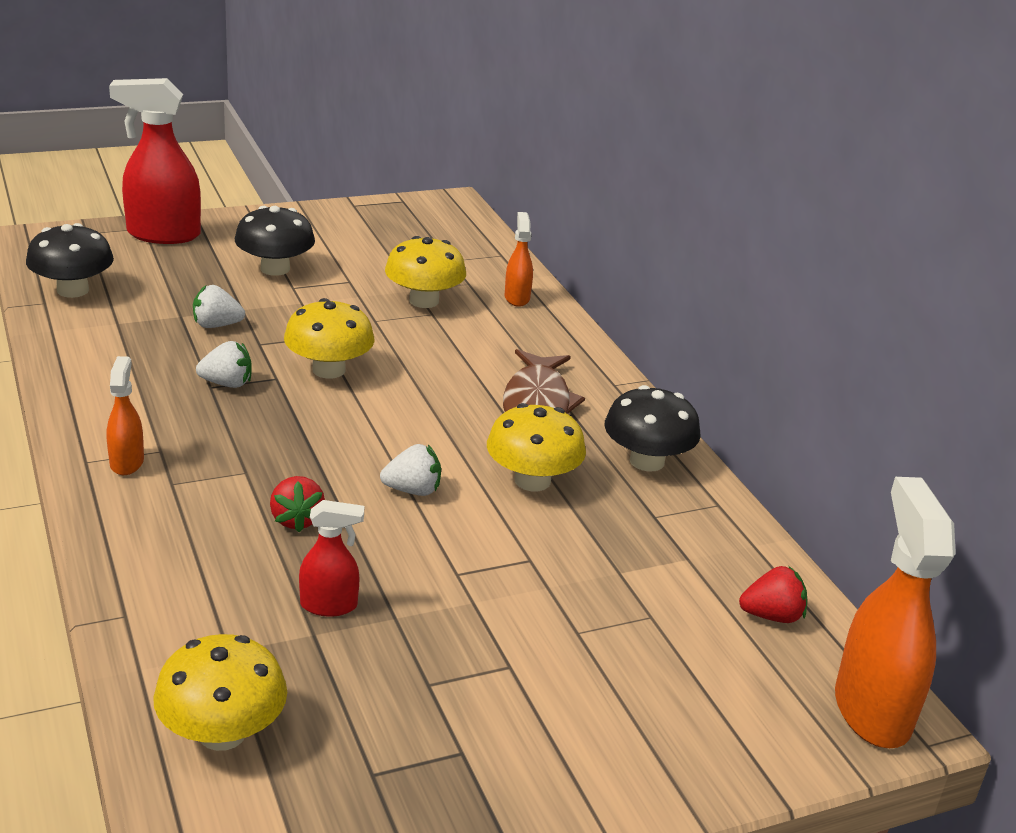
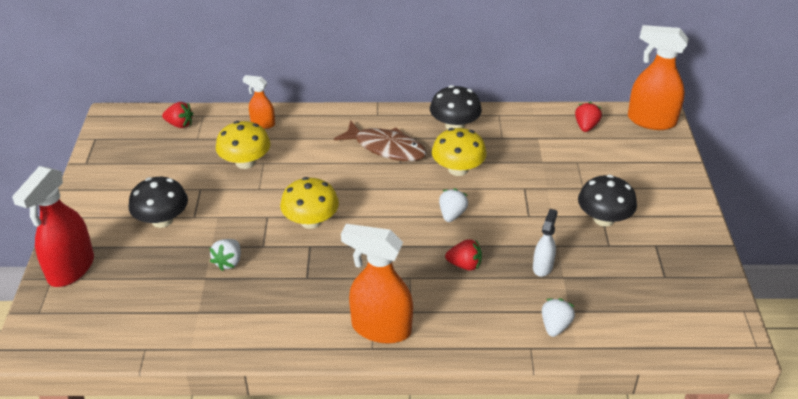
camera: 65 degrees left, 10 degrees up
black mushroom [26,223,114,298] -> black mushroom moved to [578,175,637,226]
orange spray bottle [106,356,144,475] -> orange spray bottle [341,224,413,344], size x1.91
yellow mushroom [153,634,287,751] -> none
white strawberry [196,341,252,388] -> white strawberry moved to [542,298,575,337]
red spray bottle [299,500,364,616] -> white spray bottle [533,209,558,277]
none -> red strawberry [162,102,193,128]

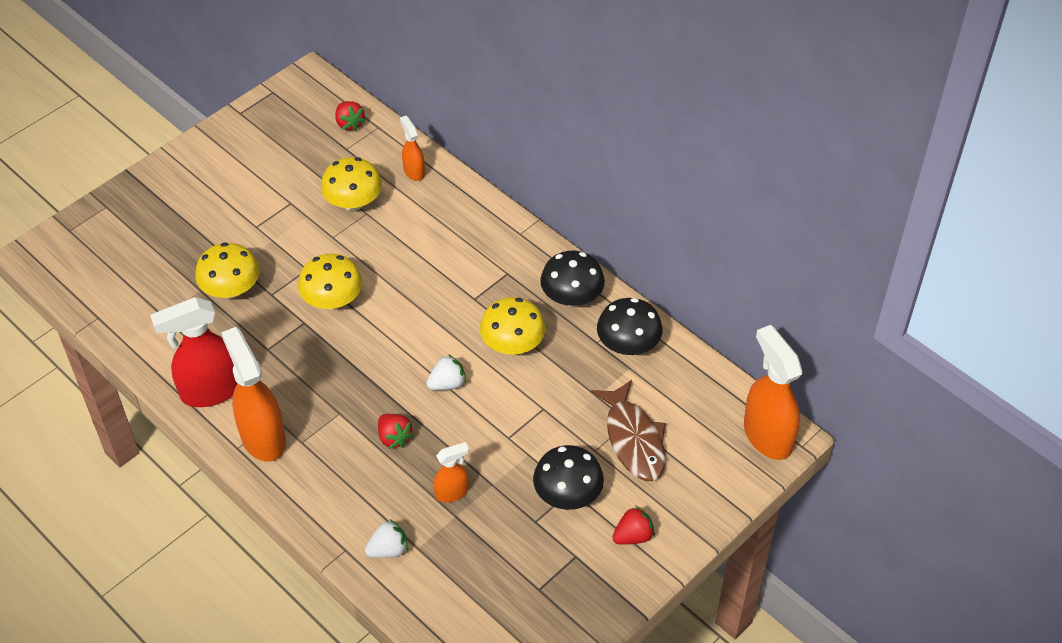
camera: 45 degrees right, 10 degrees up
red spray bottle [12,166,94,287] -> red spray bottle moved to [150,297,238,407]
black mushroom [129,177,188,228] -> black mushroom moved to [597,298,663,355]
white strawberry [210,239,241,271] -> yellow mushroom [195,242,260,299]
brown fish [334,120,427,161] -> brown fish moved to [591,380,666,481]
white spray bottle [533,209,558,277] -> orange spray bottle [433,442,469,503]
red strawberry [575,102,602,132] -> red strawberry moved to [612,506,655,545]

